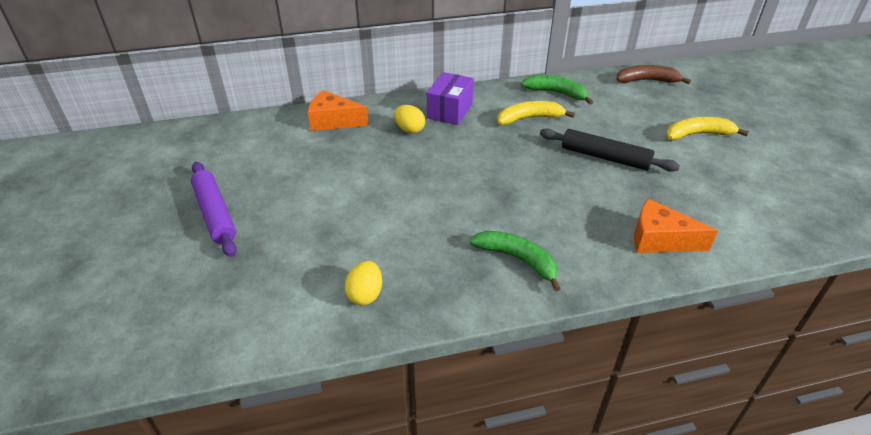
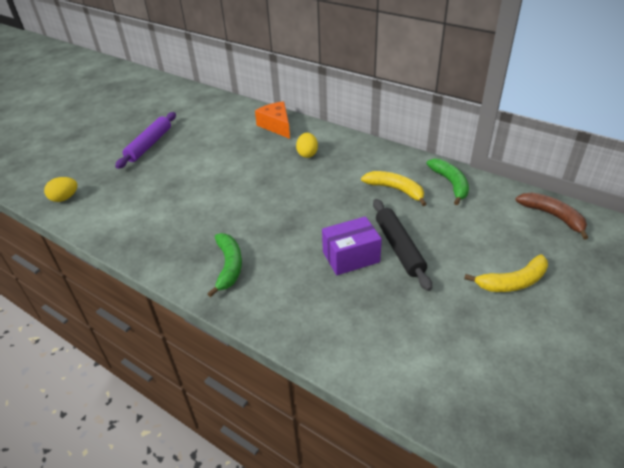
camera: 50 degrees right, 0 degrees up
yellow egg [345,261,382,306] -> yellow egg moved to [44,177,77,202]
purple box [427,72,474,125] -> purple box moved to [322,216,382,275]
orange cheese [634,199,718,253] -> none
yellow banana [666,117,749,140] -> yellow banana turned 120 degrees clockwise [464,254,548,292]

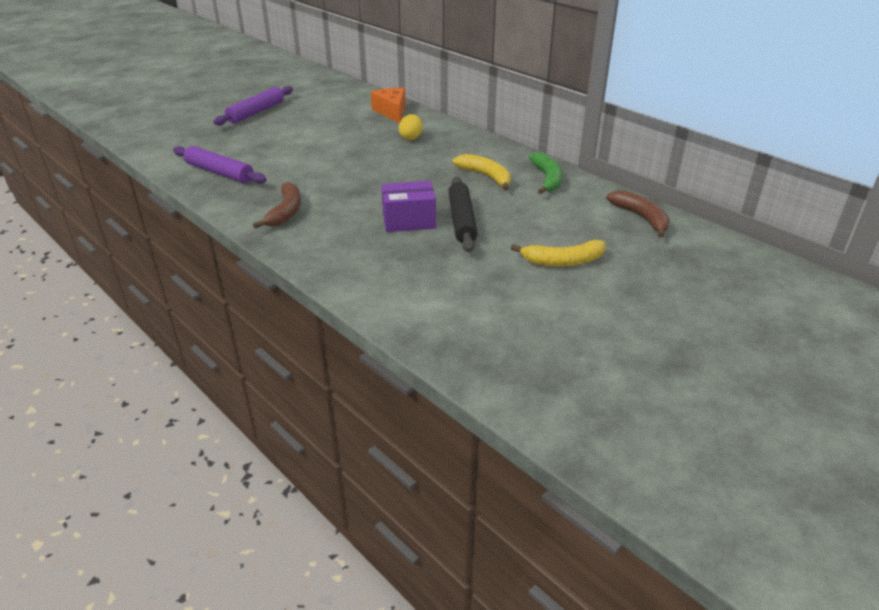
camera: 10 degrees right, 5 degrees down
yellow egg [44,177,77,202] -> none
green banana [207,233,242,297] -> brown banana [253,182,301,229]
none -> purple rolling pin [173,146,267,184]

